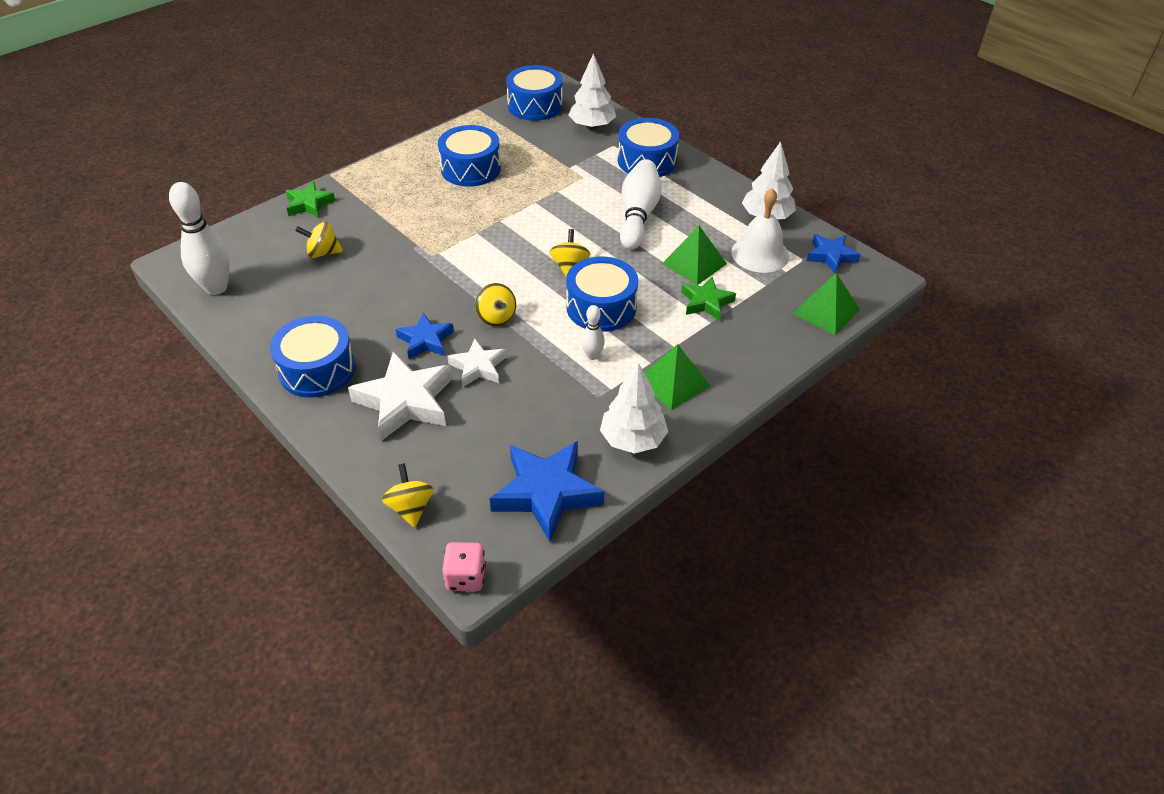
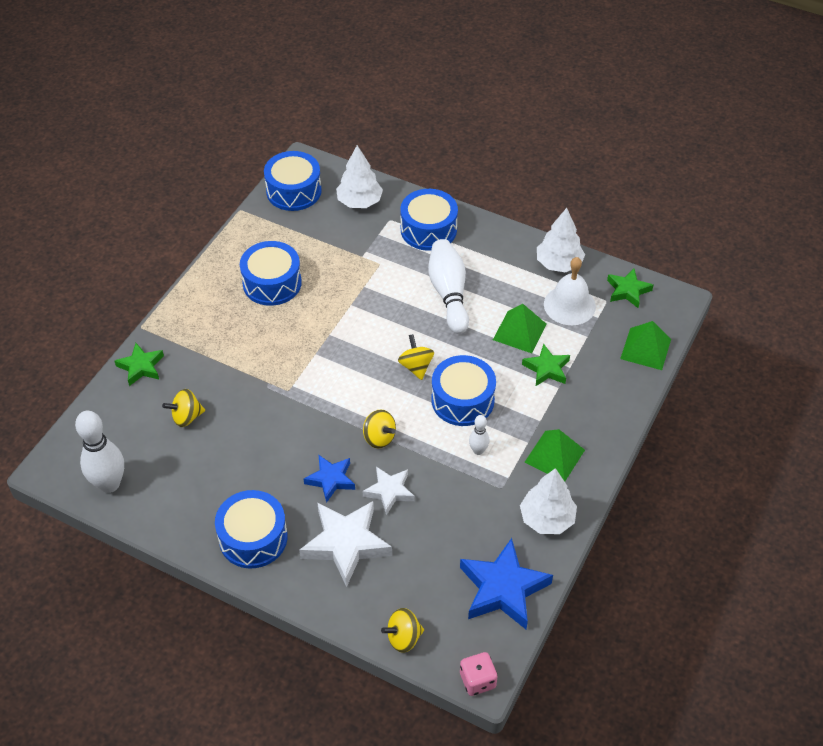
camera: 20 degrees left, 5 degrees up
yellow spinning top [382,463,434,527] -> yellow spinning top turned 75 degrees counterclockwise [381,608,424,653]
blue star [806,234,861,273] -> green star [607,268,653,308]

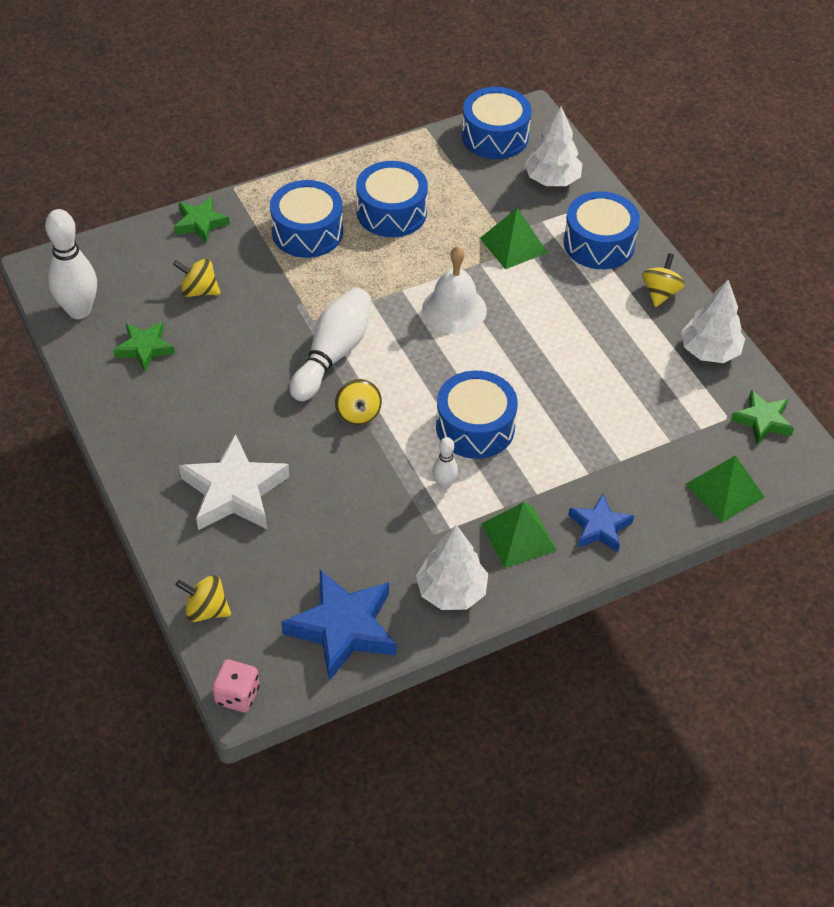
camera: 35 degrees right, 0 degrees up
blue drum [215,490,288,568] -> blue drum moved to [270,180,343,258]
blue star [304,454,355,503] -> blue star moved to [568,494,634,552]
white star [363,467,415,515] -> none
yellow spinning top [398,334,434,380] -> yellow spinning top moved to [642,253,685,307]
white bowling pin [428,239,469,334] -> white bowling pin moved to [290,287,371,401]
green pyramid [493,304,546,353] -> green pyramid moved to [480,208,548,269]
green star [522,343,570,386] -> green star moved to [113,321,175,372]
white bell [544,257,596,325] -> white bell moved to [422,246,487,334]

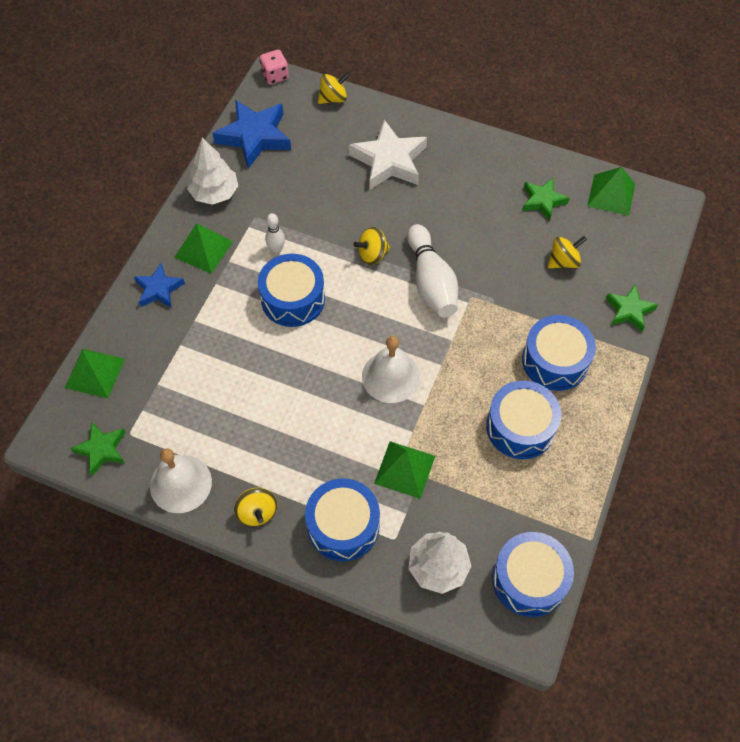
camera: 140 degrees right, 10 degrees up
white bowling pin [45,209,97,319] -> green pyramid [587,167,635,216]
yellow spinning top [335,379,382,425] -> yellow spinning top turned 60 degrees counterclockwise [353,227,390,265]
white tree [681,280,745,363] -> white bell [150,448,212,513]

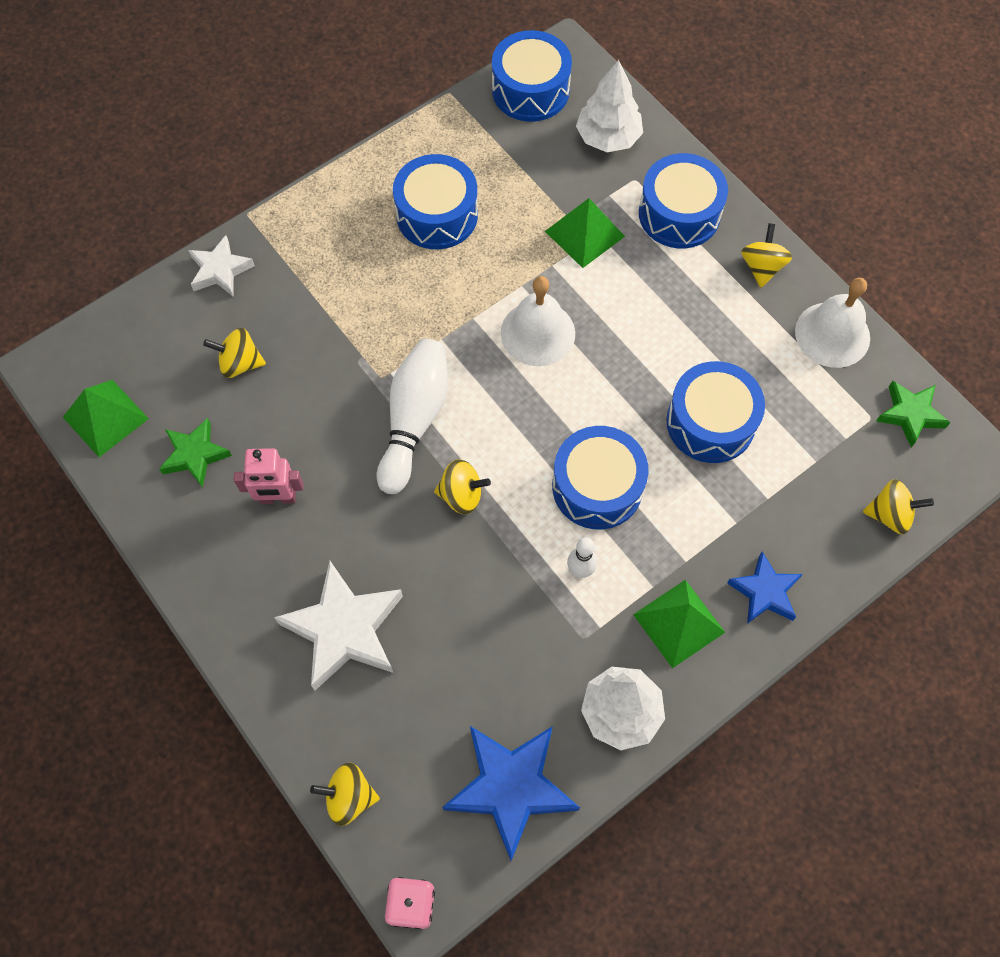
camera: 150 degrees left, 5 degrees up
green pyramid [65,349,125,399] -> yellow spinning top [863,479,934,534]
blue drum [522,315,596,391] -> blue drum moved to [666,361,765,463]
green star [606,285,658,332] -> white star [188,235,255,296]
none -> pink robot [234,448,303,504]

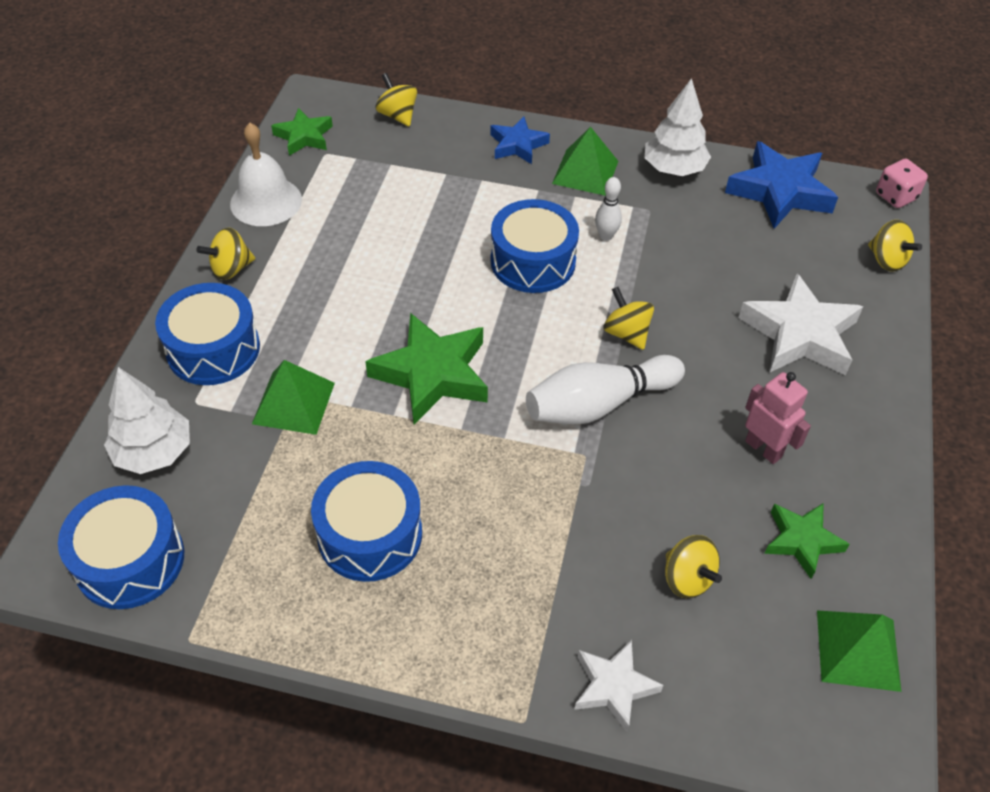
camera: 130 degrees left, 15 degrees down
white bell [501,276,575,366] -> green star [365,313,488,424]
blue drum [666,361,765,463] -> none

